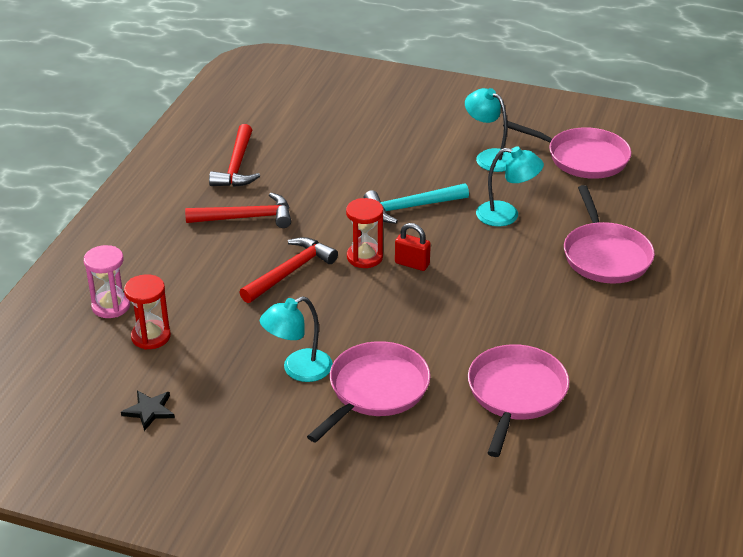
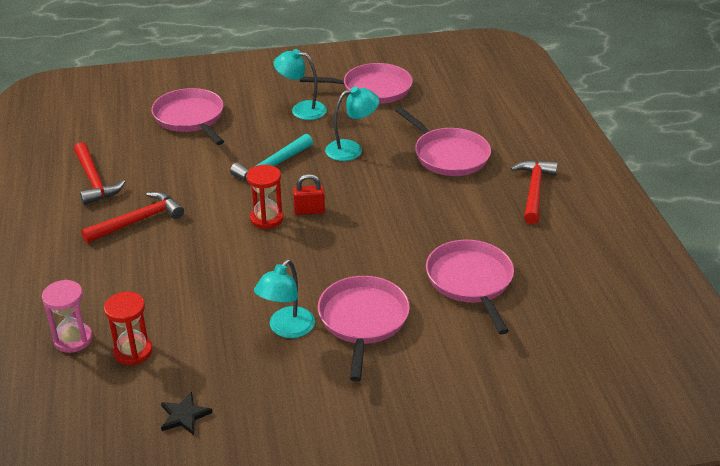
camera: 30 degrees left, 0 degrees up
red hammer [239,237,338,303] -> red hammer moved to [510,160,558,224]
none -> pink pan [151,88,224,145]

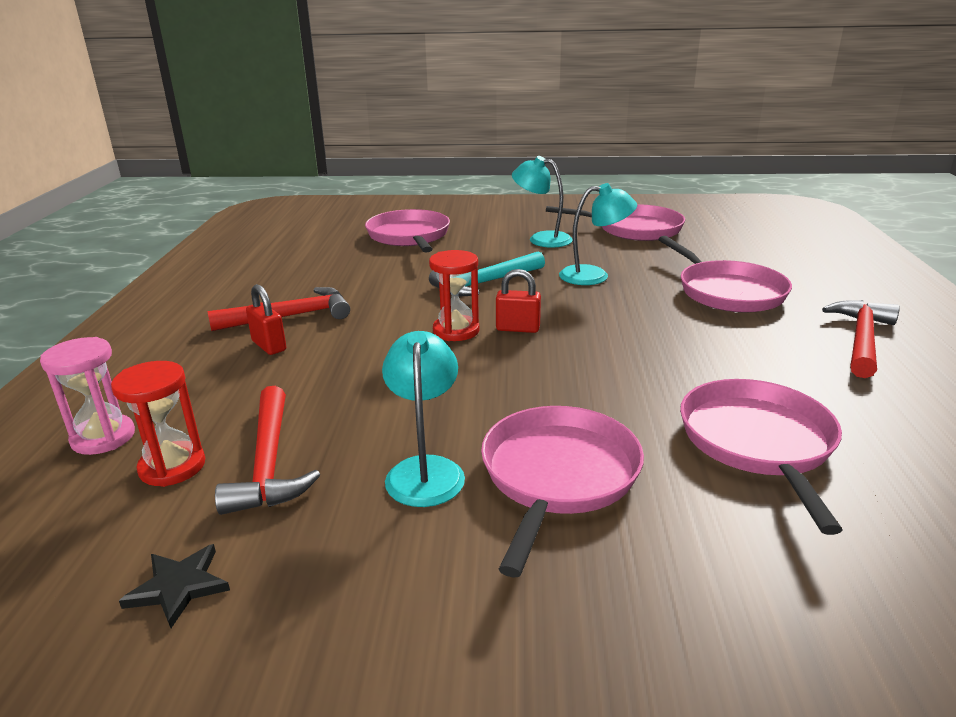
camera: 15 degrees right, 10 degrees down
red hammer [74,142,126,205] -> red hammer moved to [215,386,320,515]
turquoise lamp [254,259,315,338] -> turquoise lamp turned 135 degrees clockwise [382,331,465,507]
none -> red padlock [246,284,286,355]

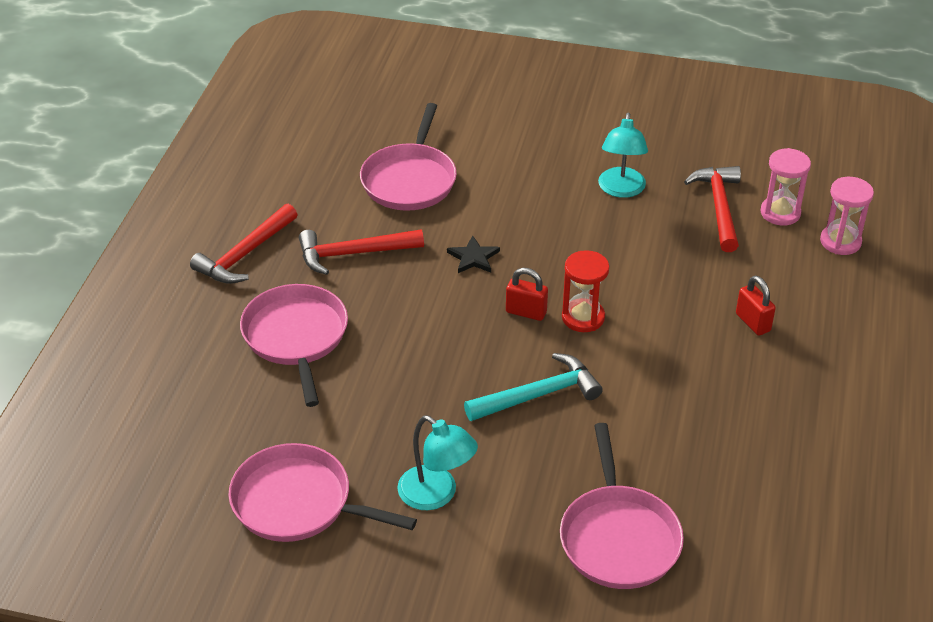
camera: 170 degrees left, 15 degrees up
red hourglass [111,361,205,487] -> pink hourglass [761,148,811,226]
black star [119,544,230,628] -> black star moved to [447,236,500,273]
red hammer [208,287,350,331] -> red hammer moved to [299,229,424,275]
pink pan [481,406,644,578] -> none
turquoise lamp [559,183,637,285] -> none

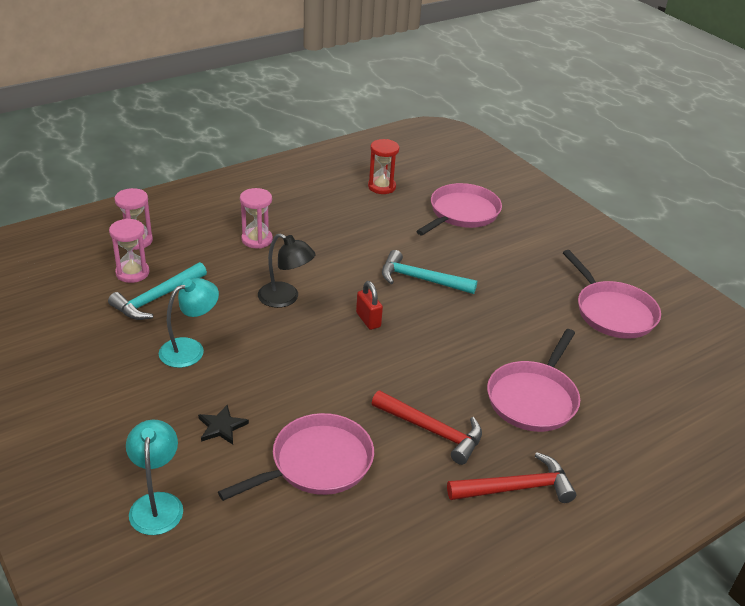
camera: 140 degrees left, 5 degrees down
turquoise lamp [397,415,478,510] -> turquoise lamp moved to [126,420,183,535]
black star [447,236,500,273] -> black star moved to [198,405,249,444]
red hourglass [562,250,609,332] -> red hourglass moved to [368,139,399,194]
red hammer [684,166,741,252] -> turquoise hammer [108,262,207,320]
red padlock [736,276,776,336] -> pink hourglass [240,188,273,249]
none -> black lamp [258,233,316,308]

